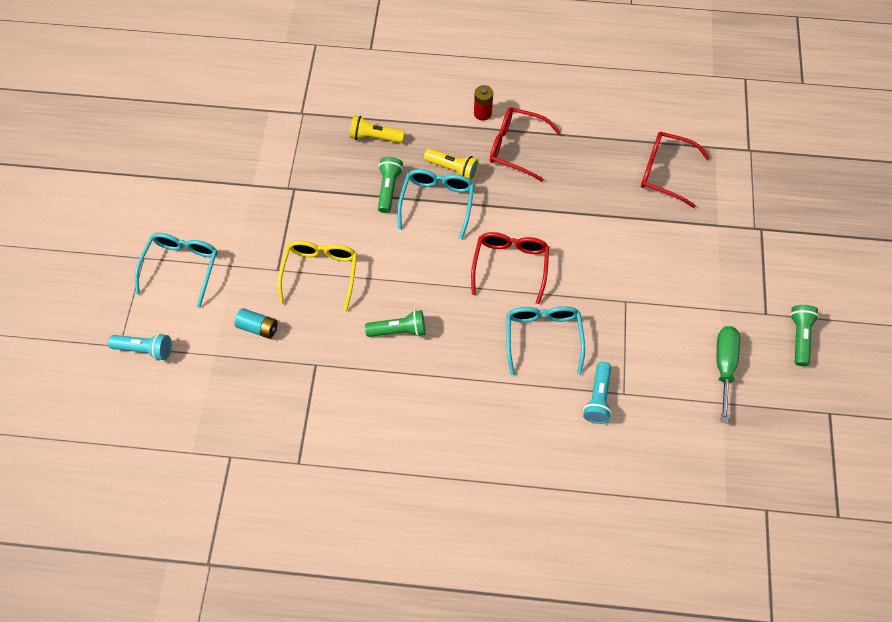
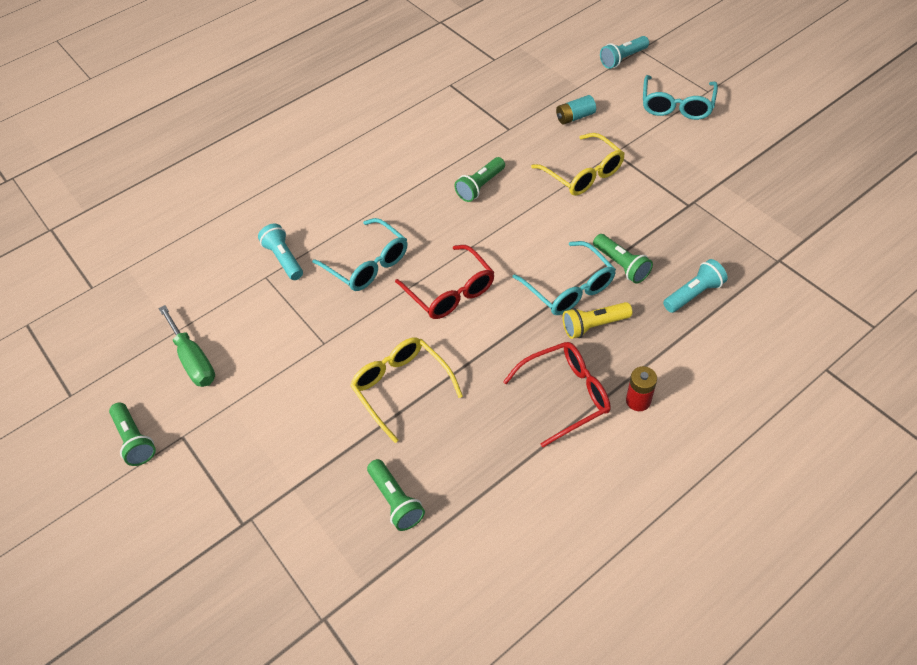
camera: 140 degrees right, 10 degrees down
turquoise glasses [135,233,218,308] -> turquoise glasses turned 45 degrees clockwise [643,75,718,120]
yellow flashlight [350,115,405,143] -> turquoise flashlight [663,259,728,313]
red glasses [641,132,710,208] -> green flashlight [367,459,425,531]
none -> yellow glasses [350,337,463,443]

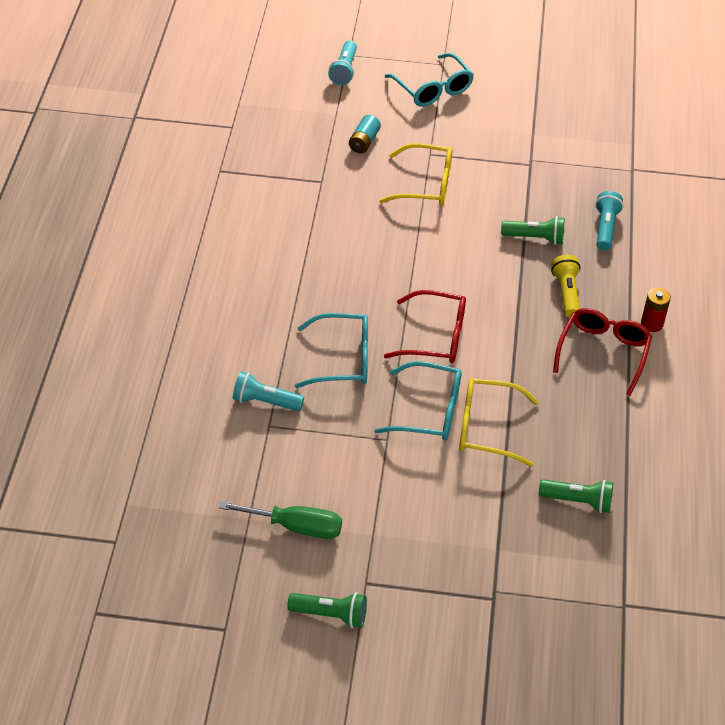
camera: 50 degrees left, 5 degrees down
green flashlight [454,157,505,202] -> none
turquoise glasses [512,241,616,315] -> turquoise glasses moved to [374,361,462,441]
yellow flashlight [563,302,632,339] -> yellow flashlight turned 150 degrees clockwise [551,255,580,318]

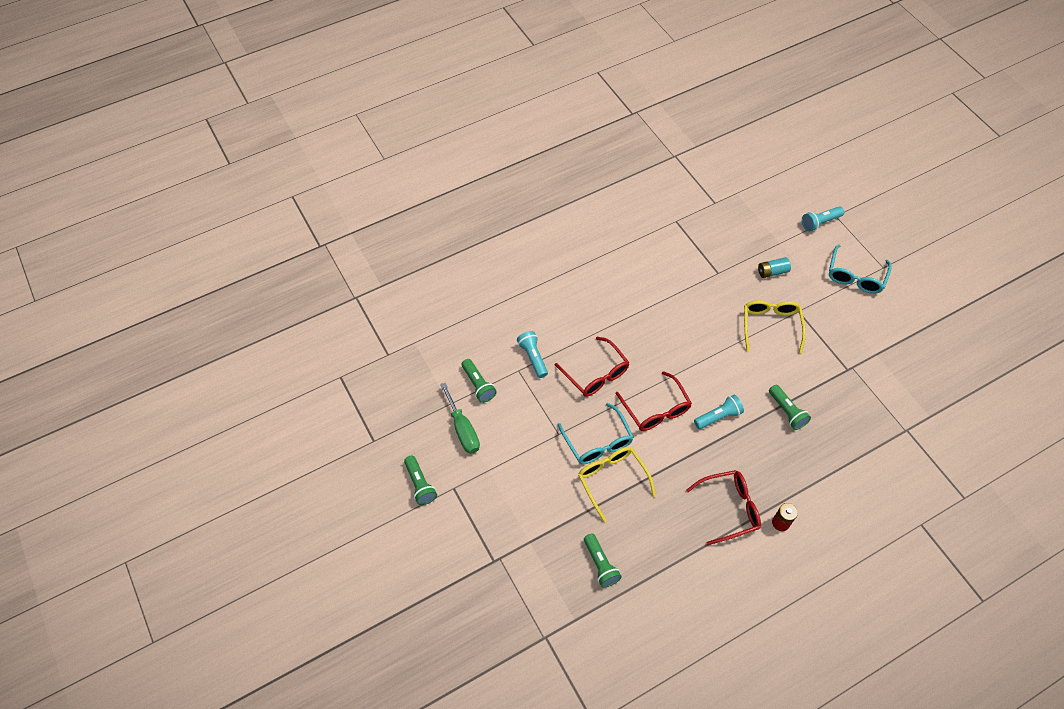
camera: 55 degrees right, 10 degrees up
turquoise glasses [295,313,368,388] -> red glasses [555,337,630,397]
yellow glasses [379,143,452,206] -> yellow glasses turned 150 degrees counterclockwise [744,300,806,354]
yellow flashlight [551,255,580,318] -> none
turquoise flashlight [595,191,624,250] -> turquoise flashlight moved to [694,395,744,429]
none -> green flashlight [462,359,497,403]

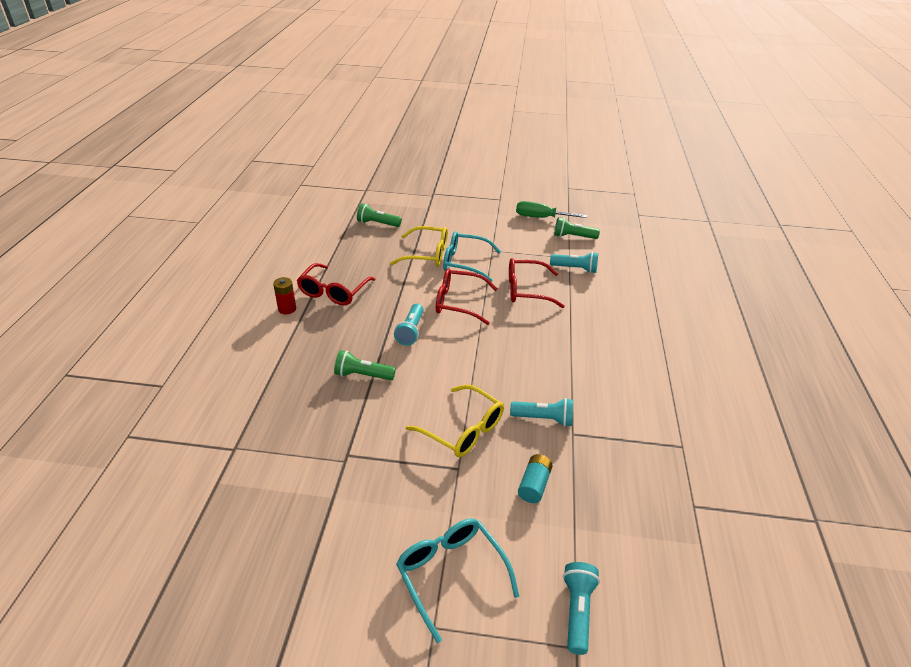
camera: 125 degrees right, 20 degrees down
green flashlight [404,456,437,505] -> none
none -> turquoise flashlight [510,398,573,427]

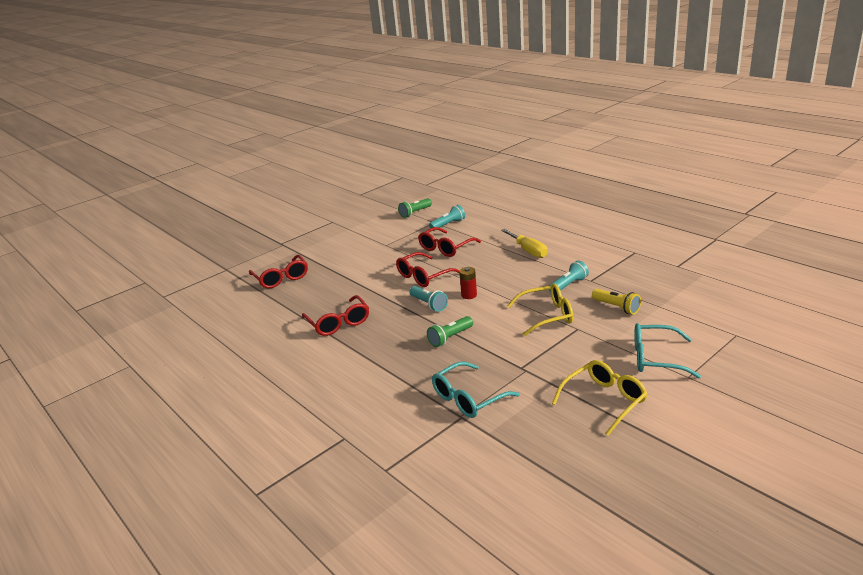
camera: 45 degrees left, 10 degrees down
red battery [273,277,296,314] -> red battery moved to [459,267,477,299]
green flashlight [357,203,402,227] -> red glasses [249,255,308,289]
yellow glasses [390,226,448,267] -> yellow glasses moved to [552,360,647,436]
turquoise glasses [443,231,501,282] -> turquoise glasses moved to [432,361,520,418]
green screwdriver [516,201,587,218] -> none
turquoise battery [518,454,553,503] -> yellow flashlight [592,289,641,315]
turquoise flashlight [563,562,600,655] -> none
none -> yellow screwdriver [501,229,548,258]

